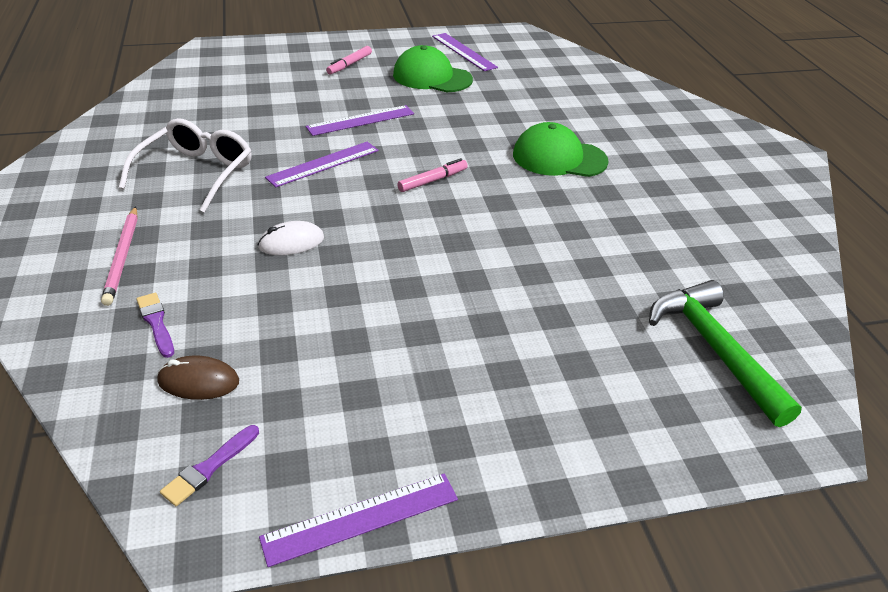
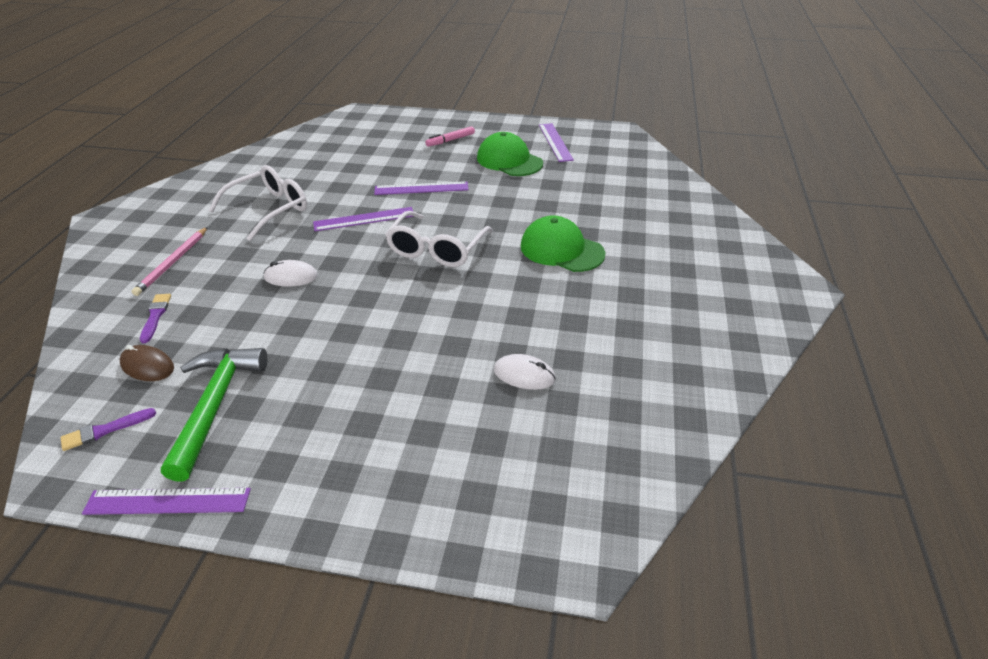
camera: 25 degrees right, 0 degrees up
pink marker [397,158,468,192] -> white glasses [385,211,493,267]
green hammer [649,280,802,427] -> green hammer moved to [161,348,268,482]
none -> white mouse [494,354,556,390]

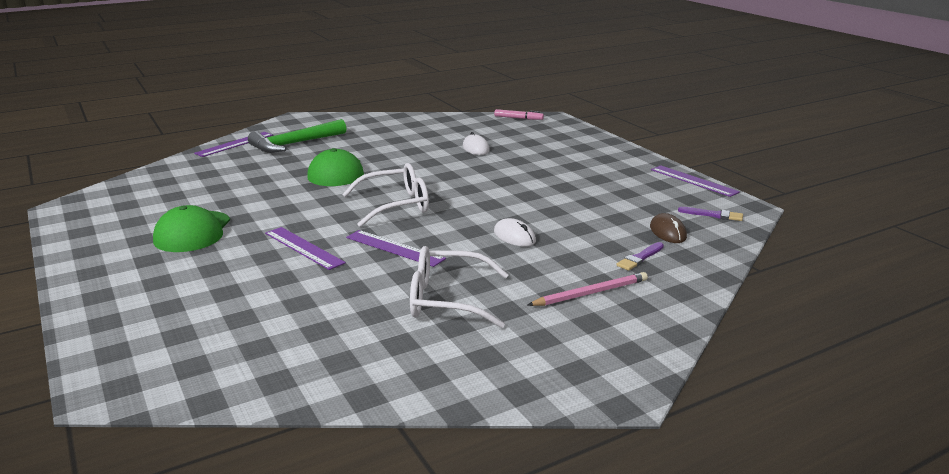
camera: 130 degrees left, 15 degrees down
green hammer [161,348,268,482] -> green hammer moved to [248,119,347,153]
pink marker [425,126,475,147] -> pink marker moved to [494,109,544,120]
purple ruler [539,123,574,162] -> purple ruler moved to [194,132,273,157]

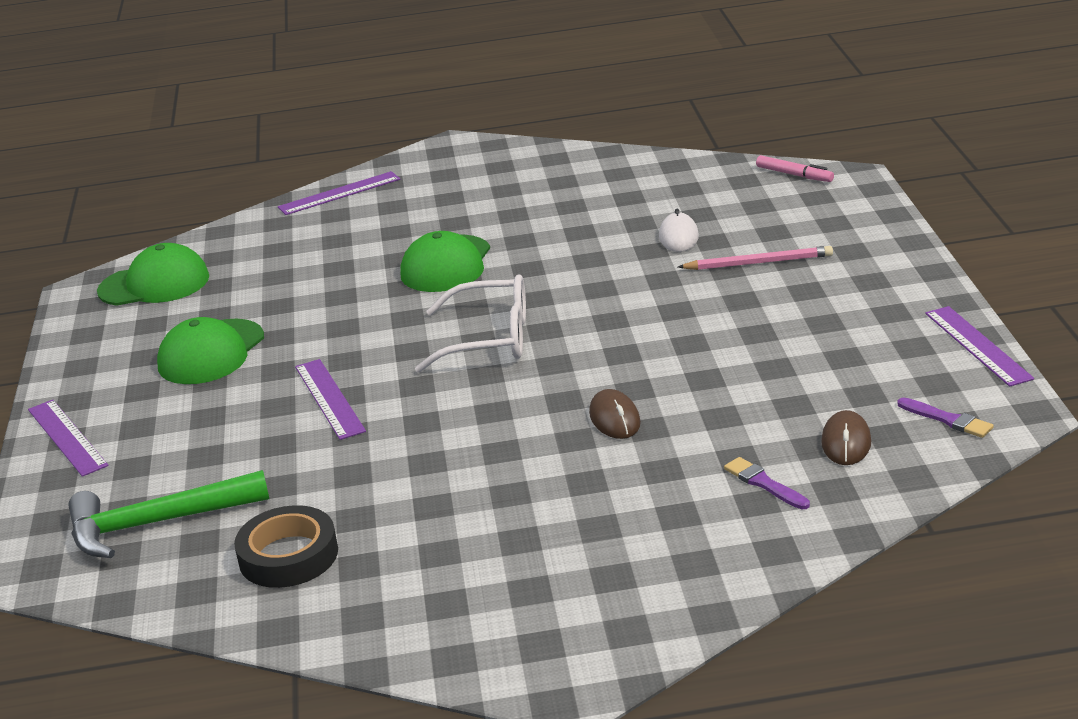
camera: 25 degrees right, 5 degrees up
green hammer [248,119,347,153] -> green hammer moved to [68,470,269,558]
purple ruler [346,230,446,267] -> purple ruler moved to [28,400,108,477]
white glasses [410,246,509,328] -> none
white mouse [494,218,536,247] -> brown mouse [589,389,641,439]
pink pencil [528,272,648,306] -> pink pencil moved to [678,246,833,270]
purple brush [617,242,664,271] -> purple brush turned 75 degrees clockwise [724,457,810,509]
none -> green cap [97,243,209,306]
none -> black tape [234,505,338,588]

